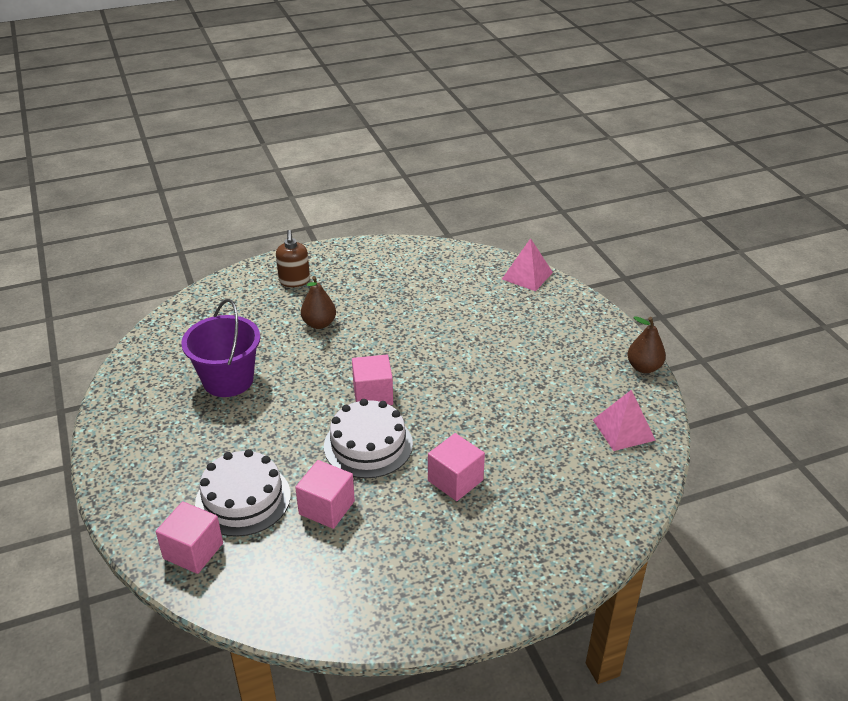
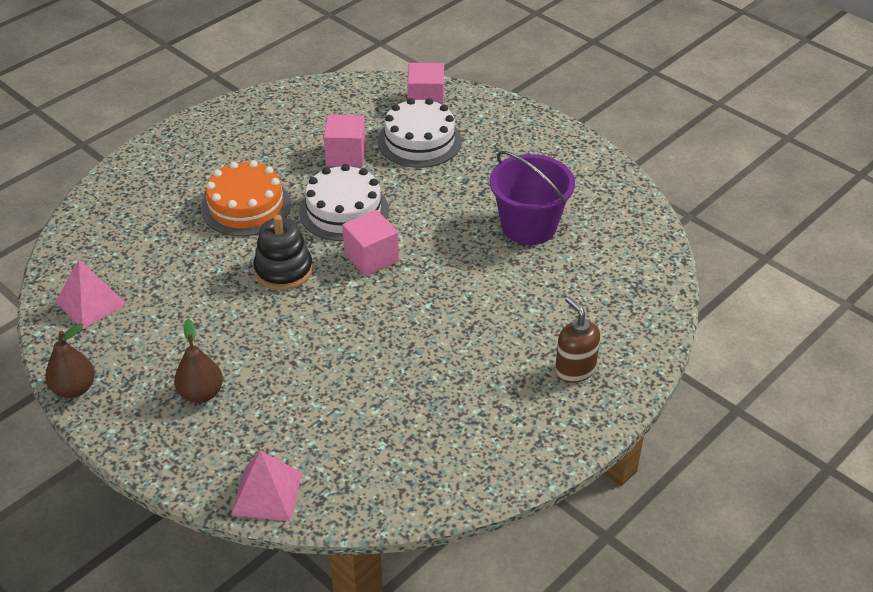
camera: 155 degrees right, 5 degrees up
brown pear [301,276,336,329] -> brown pear moved to [174,319,223,403]
pink cube [428,433,485,501] -> orange cake [201,160,291,236]
none -> black stacking toy [253,215,313,290]

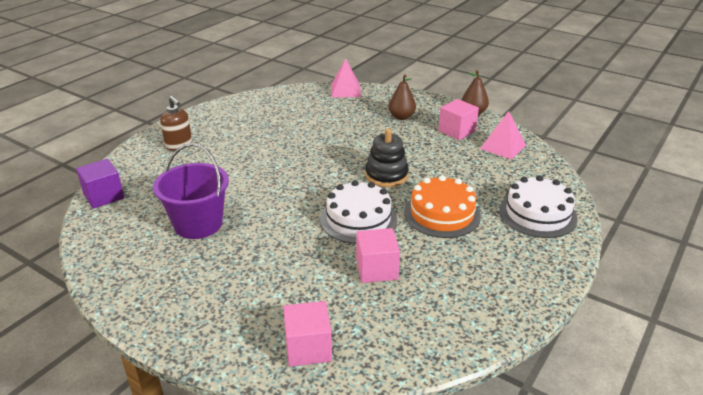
camera: 170 degrees right, 10 degrees down
pink cube [342,210,399,276] -> pink cube moved to [438,99,479,140]
white cake [378,98,462,168] -> white cake moved to [499,175,578,238]
none -> purple cube [76,159,124,209]

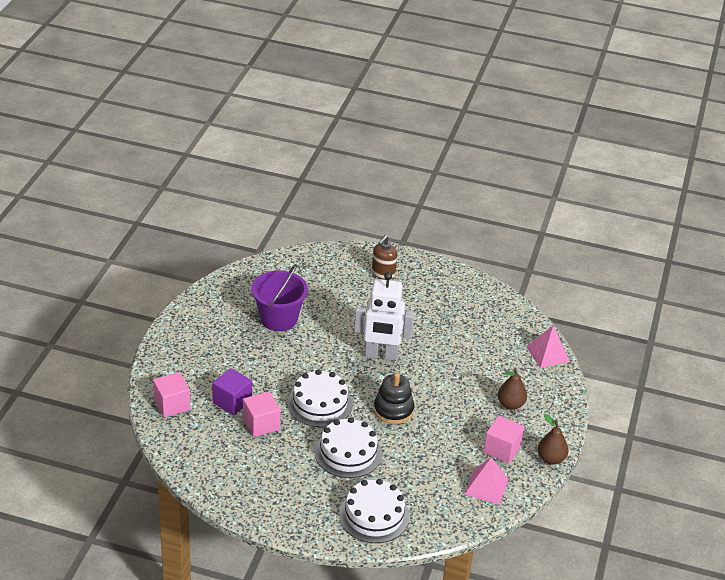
camera: 70 degrees right, 5 degrees up
purple cube [76,159,124,209] -> purple cube moved to [212,368,252,415]
orange cake [404,175,481,238] -> white cake [315,417,382,478]
none -> white robot [354,272,414,361]

